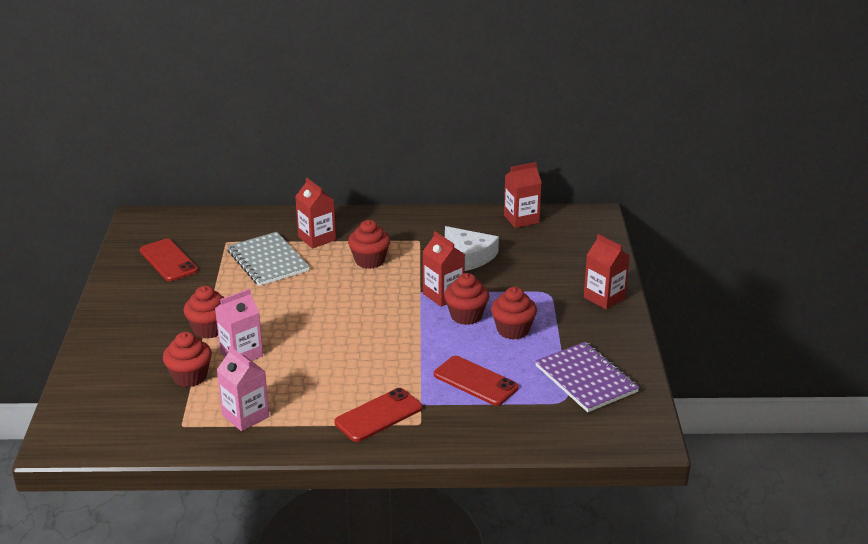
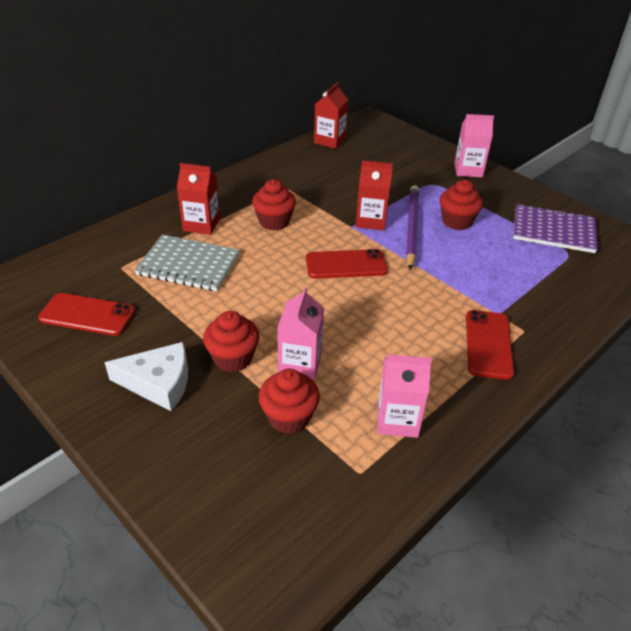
camera: 45 degrees left, 10 degrees up
red phone [434,356,519,406] -> red phone moved to [306,249,388,279]
red cupcake [444,273,489,325] -> purple pencil [406,185,419,270]
white cheese [445,226,499,271] -> white cheese moved to [104,342,188,411]
red carton [584,234,630,309] -> pink carton [454,114,494,177]

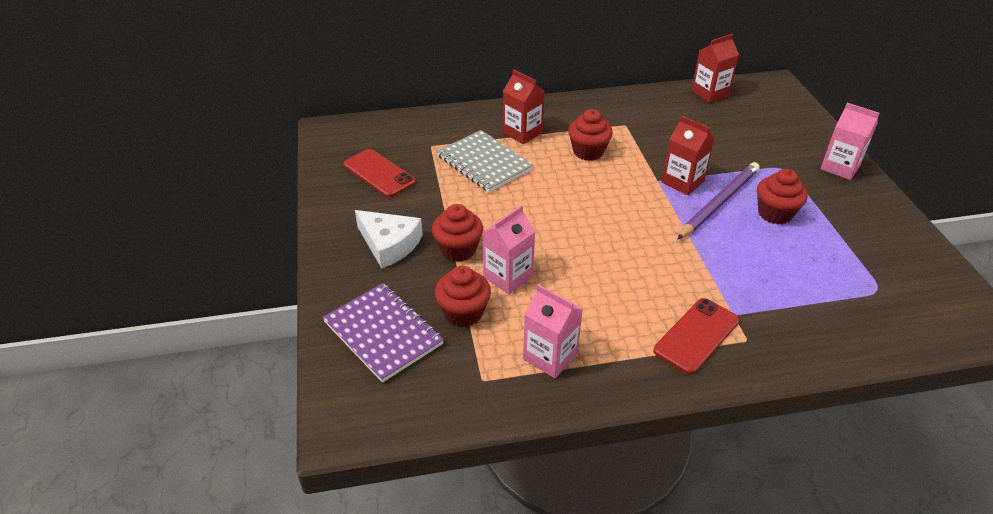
camera: 35 degrees right, 0 degrees up
red phone [306,249,388,279] -> none
purple notebook [513,204,598,253] -> purple notebook moved to [323,283,444,383]

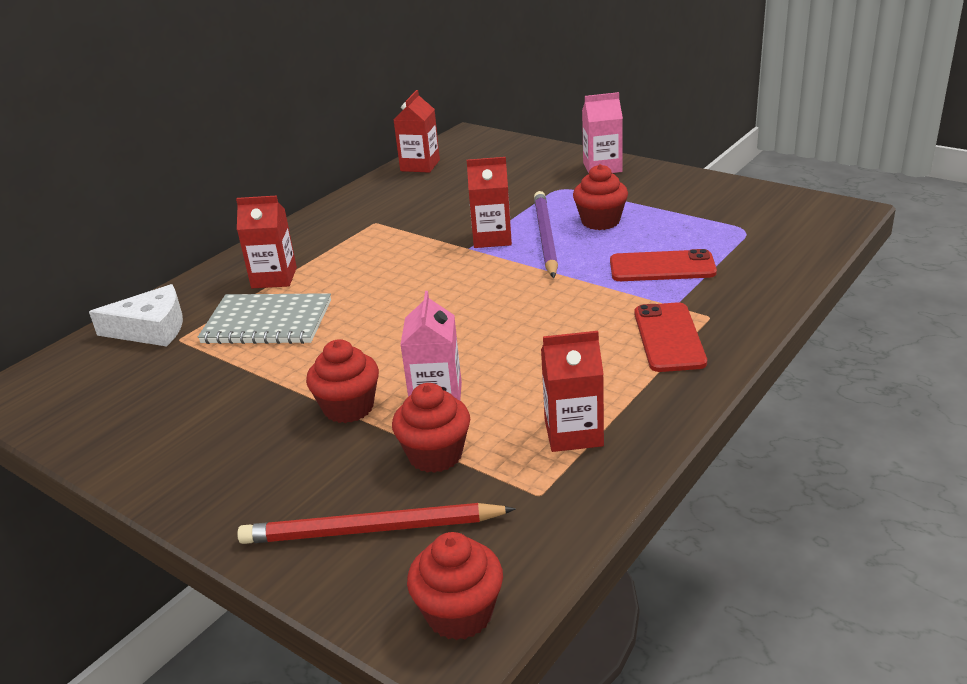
camera: 40 degrees left, 10 degrees down
purple notebook [323,283,444,383] -> red pencil [237,503,516,544]
red phone [344,149,416,197] -> red phone moved to [610,249,717,281]
white cheese [355,210,423,269] -> white cheese moved to [89,284,183,346]
pink carton [523,284,583,378] -> red carton [541,331,604,452]
red cupcake [568,109,613,161] -> red cupcake moved to [407,532,503,640]

